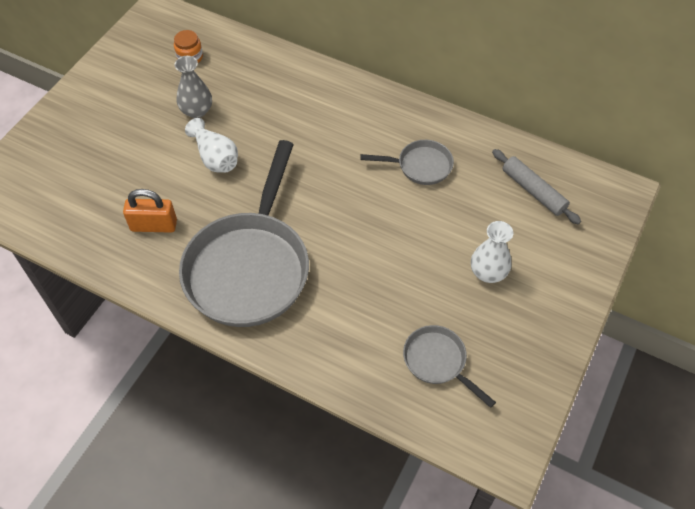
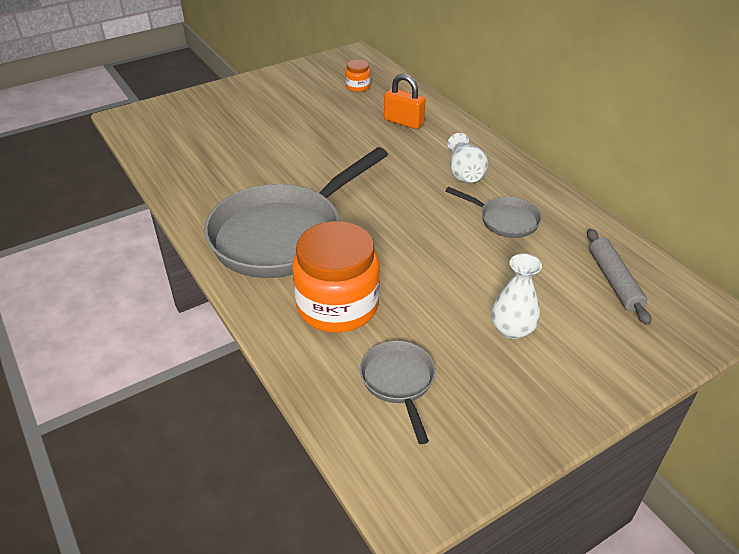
camera: 30 degrees right, 15 degrees down
orange padlock [123,189,177,233] -> orange padlock moved to [384,74,425,129]
grey vase [175,56,212,118] -> none
white vase [185,118,238,173] -> white vase moved to [447,133,488,183]
none -> orange jar [293,221,380,333]

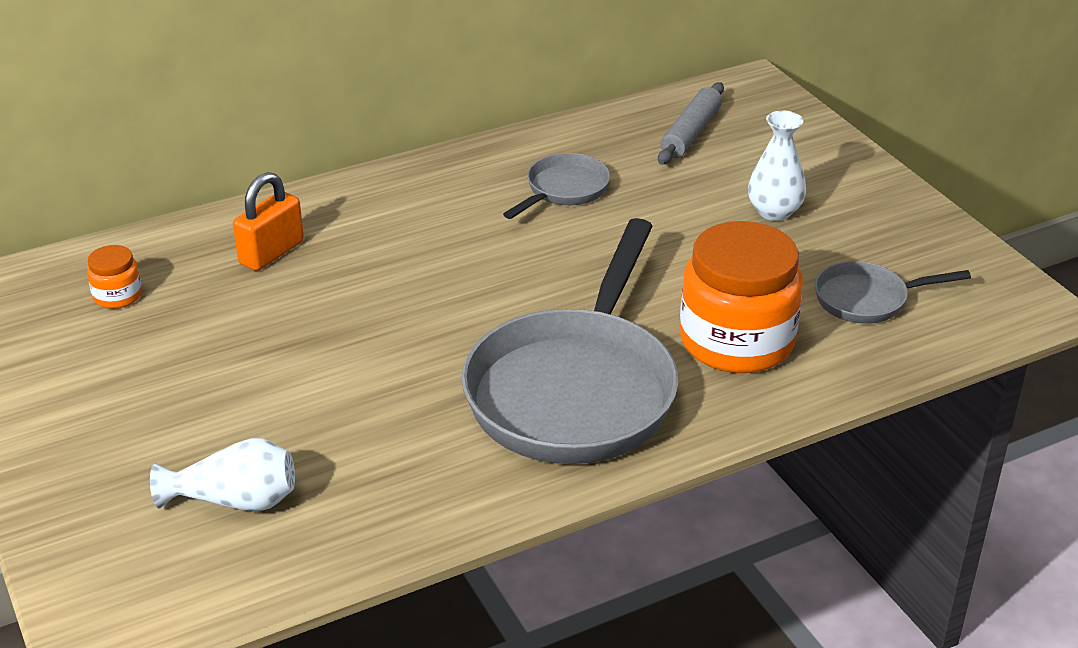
camera: 85 degrees left, 5 degrees down
grey pan [204,147,388,278] -> grey pan turned 60 degrees clockwise [462,218,679,464]
white vase [447,133,488,183] -> white vase moved to [150,438,295,512]
grey rolling pin [587,229,651,325] -> grey rolling pin turned 60 degrees counterclockwise [658,82,724,164]

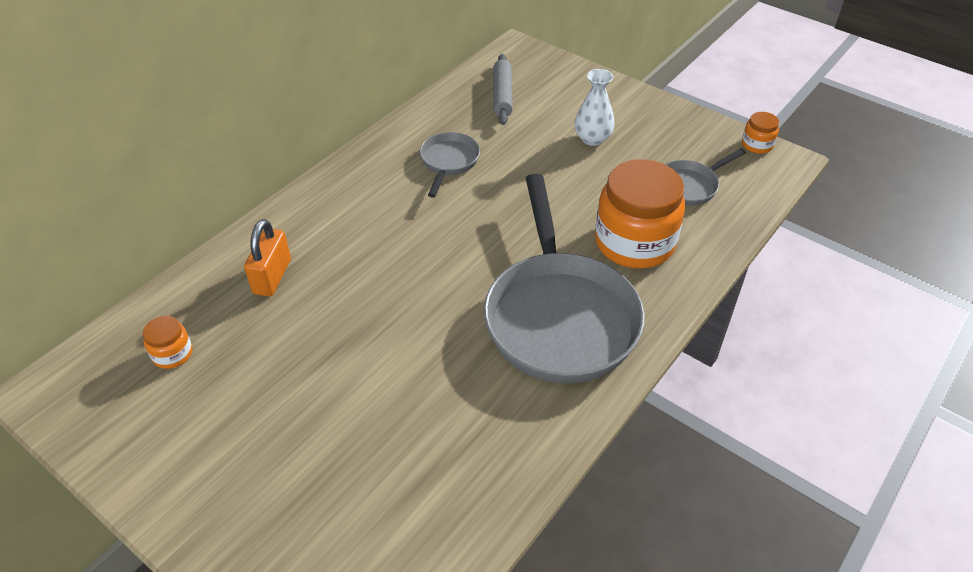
camera: 25 degrees left, 10 degrees up
white vase [150,438,295,512] -> none
none -> orange jar [742,112,779,154]

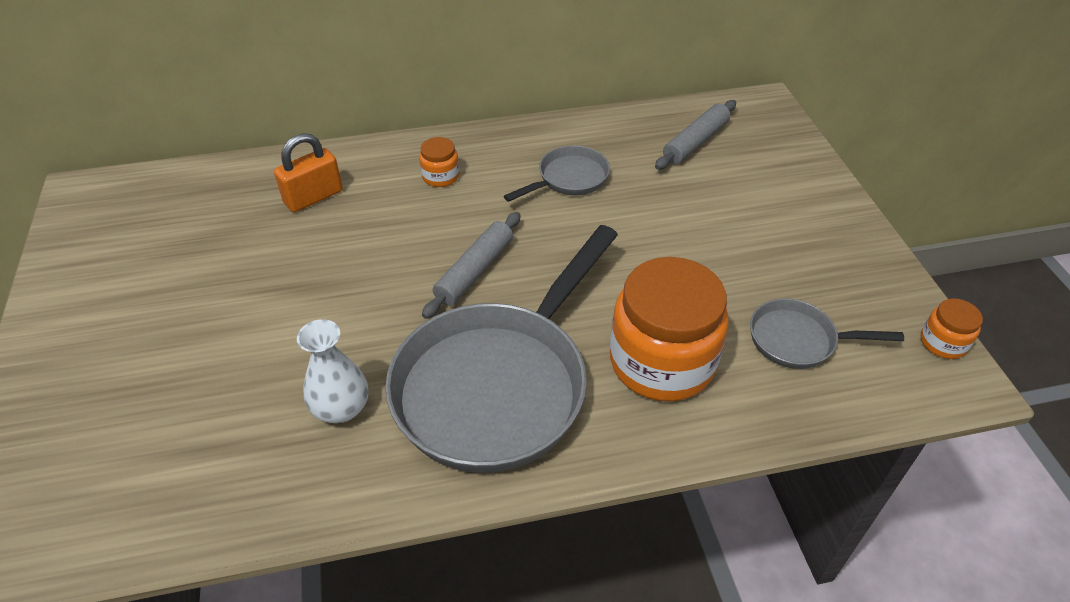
camera: 40 degrees right, 0 degrees up
orange jar [143,316,192,369] -> orange jar moved to [419,137,459,187]
white vase [574,69,615,146] -> white vase moved to [297,319,368,423]
none -> grey rolling pin [422,212,521,319]

